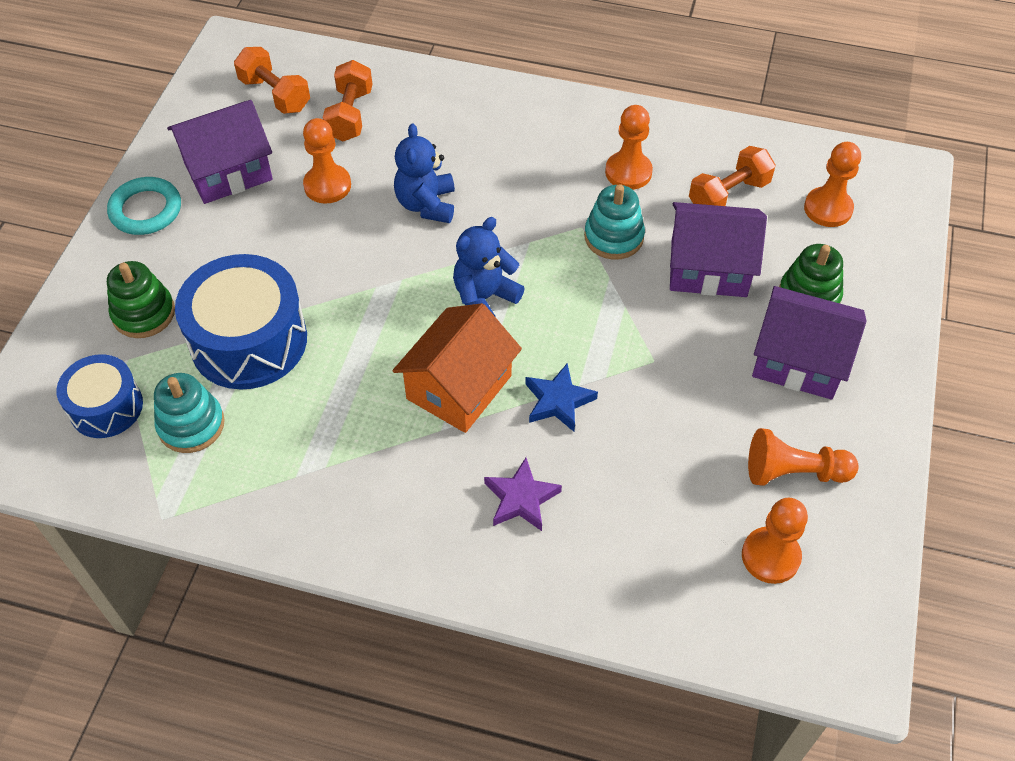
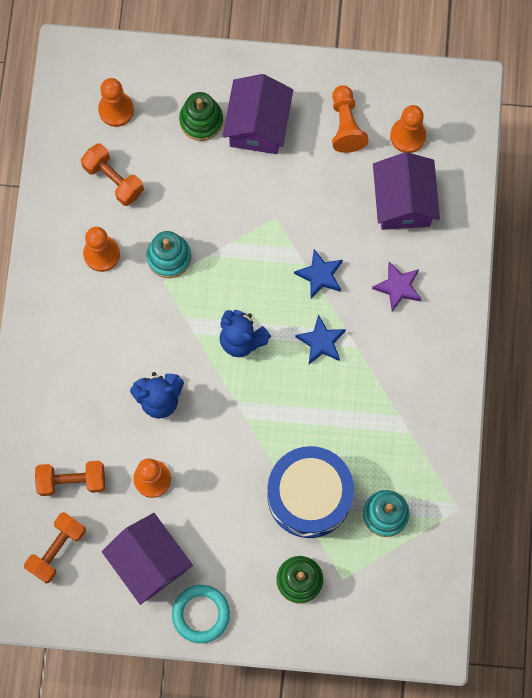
camera: 100 degrees left, 20 degrees up
blue drum [56,354,143,438] -> none
orange house [392,303,522,433] -> blue star [295,314,346,364]
purple house [670,202,767,297] -> purple house moved to [373,152,440,230]

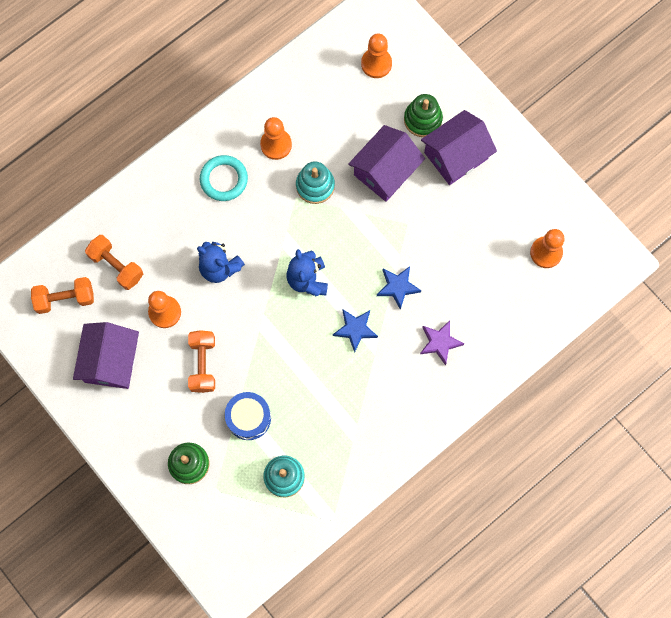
camera: 45 degrees right, 0 degrees up
orange dumbbell [81,143,144,206] -> orange dumbbell moved to [188,330,215,393]
turquoise ring [172,585,230,643] -> turquoise ring moved to [200,155,248,201]
blue drum [267,446,354,538] -> blue drum [225,392,271,440], size x0.60
orange pawn [332,85,368,153] -> none
purple house [373,152,440,230] -> purple house moved to [348,125,425,202]

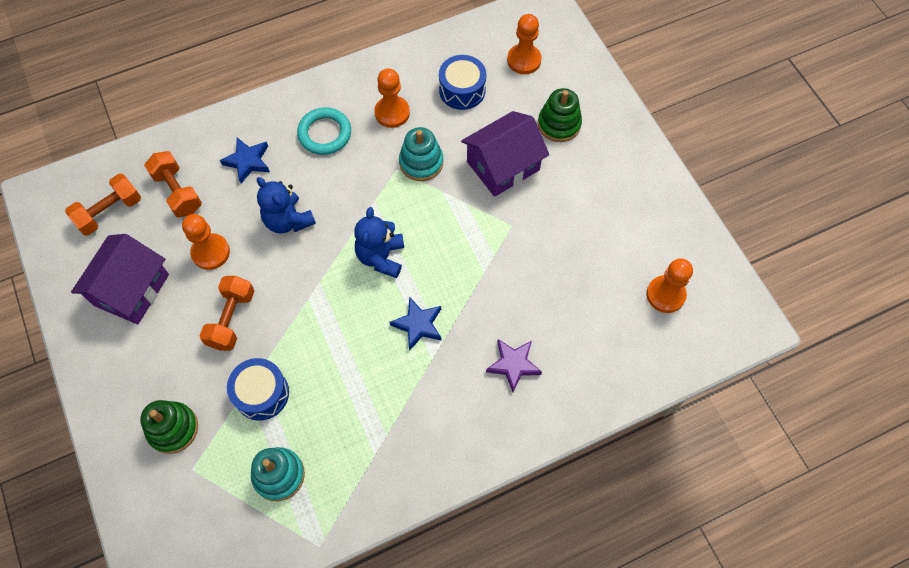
camera: 15 degrees right, 10 degrees down
orange dumbbell [31,277,94,314] -> orange dumbbell turned 45 degrees counterclockwise [65,174,141,235]
blue star [377,266,421,310] -> blue star moved to [220,138,270,184]
purple house [421,110,497,185] -> none
none -> blue drum [439,55,486,110]

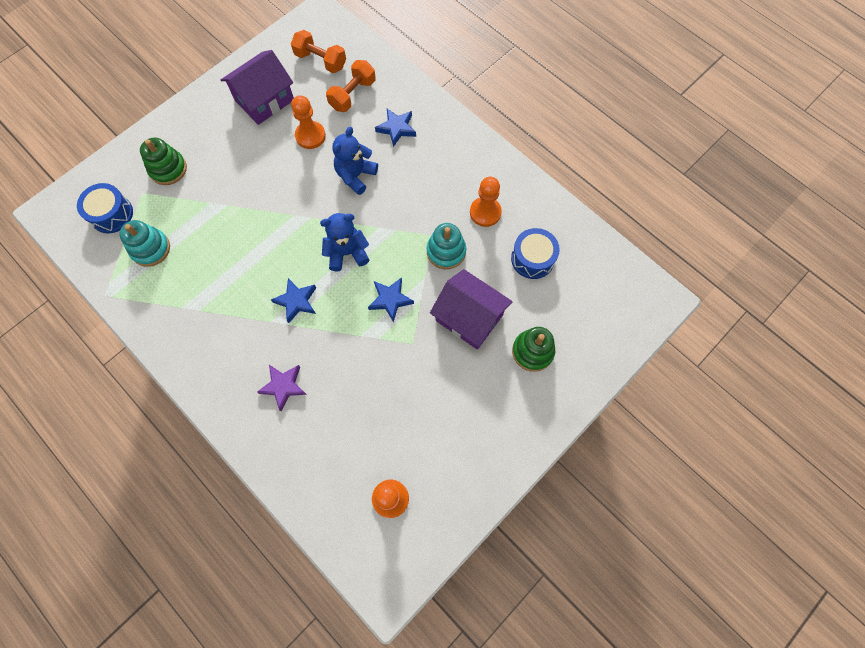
camera: 70 degrees right, 5 degrees up
purple house [71,234,169,325] -> purple house turned 45 degrees counterclockwise [221,50,294,125]
orange dumbbell [200,276,254,351] -> none
blue drum [227,358,289,421] -> blue drum moved to [77,183,133,233]
turquoise ring [297,107,351,155] -> none
orange pawn [507,14,541,74] -> none
none -> blue star [368,277,414,322]

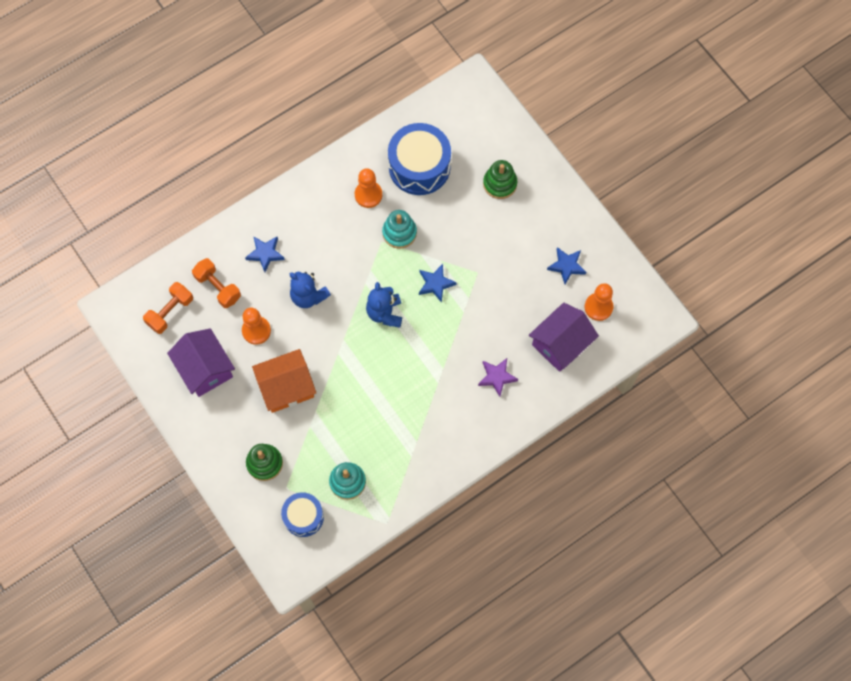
camera: 80 degrees left, 0 degrees up
blue star [271,278,316,323] -> blue star moved to [547,247,586,284]
purple house [430,269,513,350] -> purple house moved to [529,303,599,372]
blue drum [511,228,560,279] -> blue drum [388,123,451,195], size x1.67
none -> orange house [252,349,316,413]

